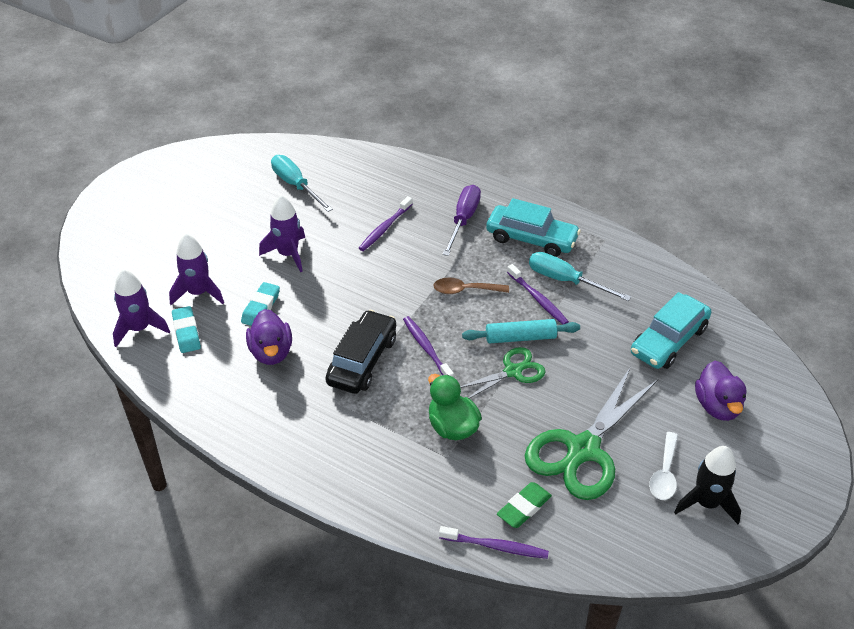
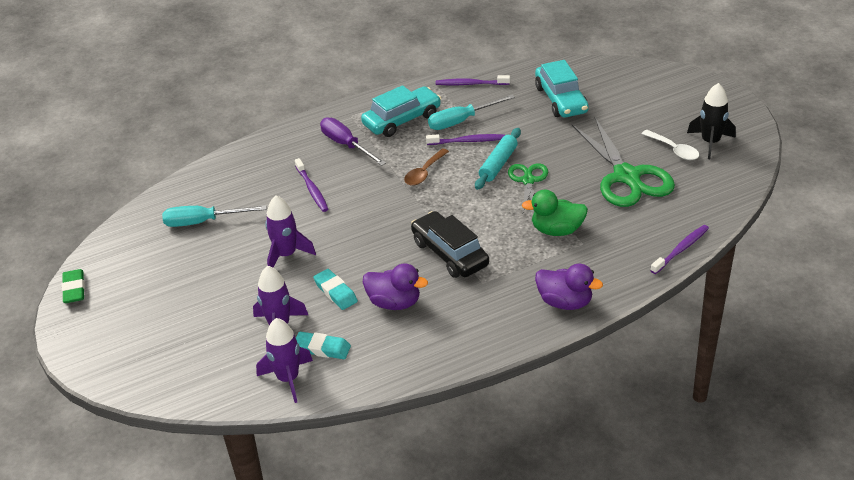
camera: 55 degrees left, 5 degrees down
purple toothbrush [403,316,454,377] -> purple toothbrush moved to [436,75,510,85]
green eraser [497,482,552,528] -> green eraser moved to [62,269,85,303]
purple duck [695,361,747,421] -> purple duck moved to [535,263,603,310]

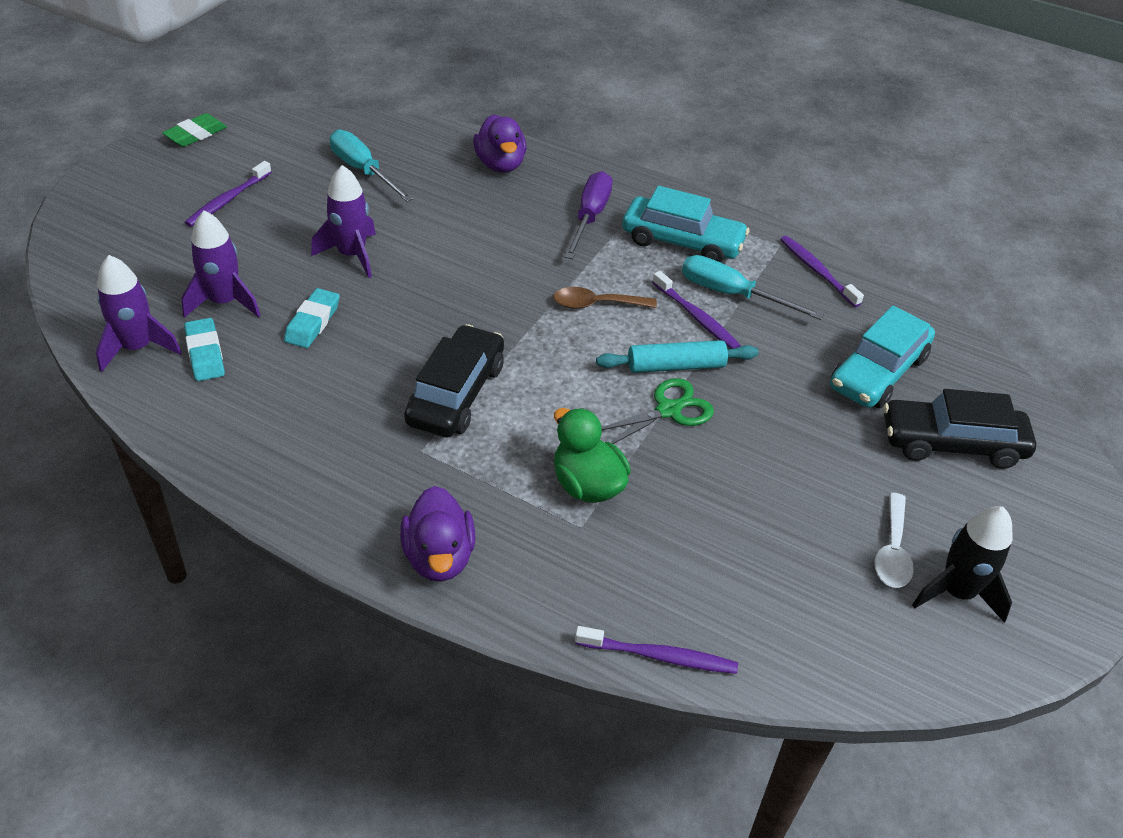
camera: 50 degrees right, 5 degrees up
purple toothbrush [295,158,328,212] -> purple toothbrush moved to [185,161,272,227]
purple duck [363,263,428,310] -> purple duck moved to [473,114,526,173]
green scissors [572,118,675,207] -> none
none -> black car [883,389,1036,469]

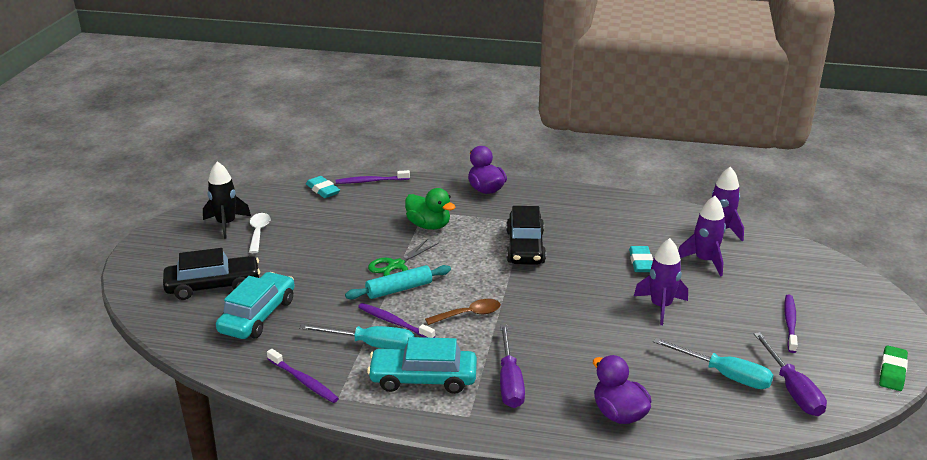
camera: 165 degrees right, 15 degrees down
turquoise eraser [184,318,225,381] -> turquoise eraser moved to [306,176,340,198]
none -> purple screwdriver [754,332,827,416]

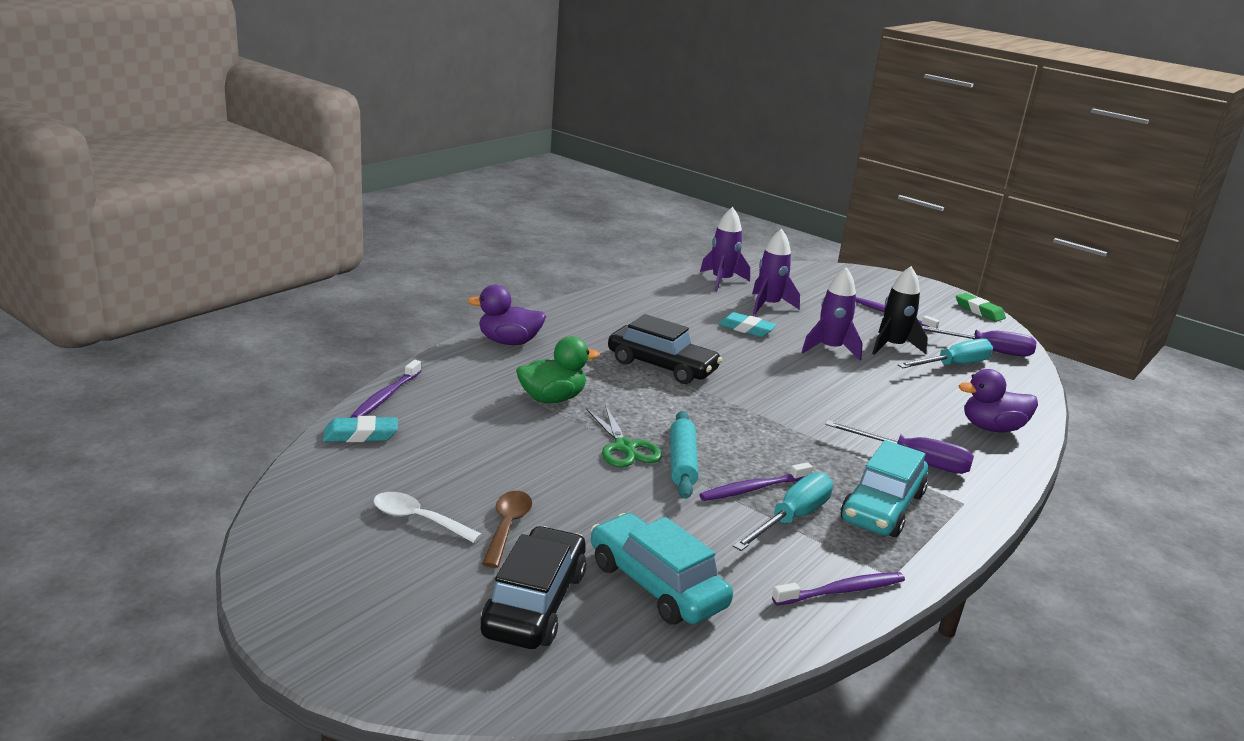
camera: 65 degrees left, 5 degrees down
black rocket [203,161,251,239] -> black rocket moved to [872,266,928,355]
brown spoon [425,299,501,325] -> brown spoon moved to [482,491,532,568]

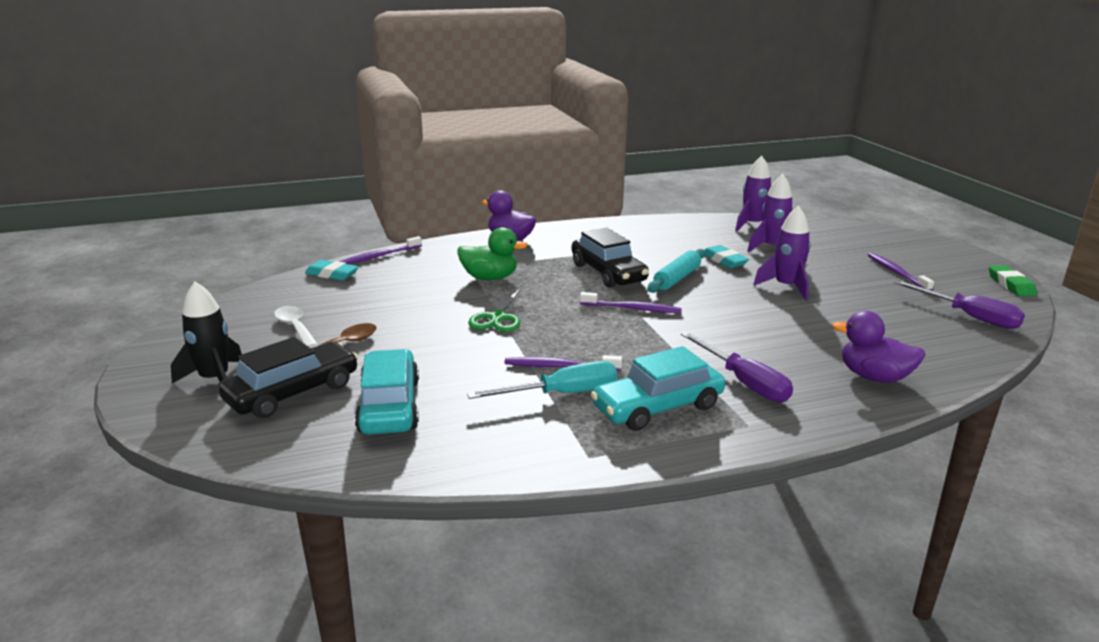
camera: 35 degrees right, 0 degrees up
turquoise rolling pin [670,411,699,499] -> turquoise rolling pin moved to [647,249,705,293]
purple toothbrush [772,572,905,605] -> purple toothbrush moved to [580,292,682,313]
black rocket [872,266,928,355] -> black rocket moved to [171,282,242,383]
turquoise screwdriver [898,339,993,368] -> none

